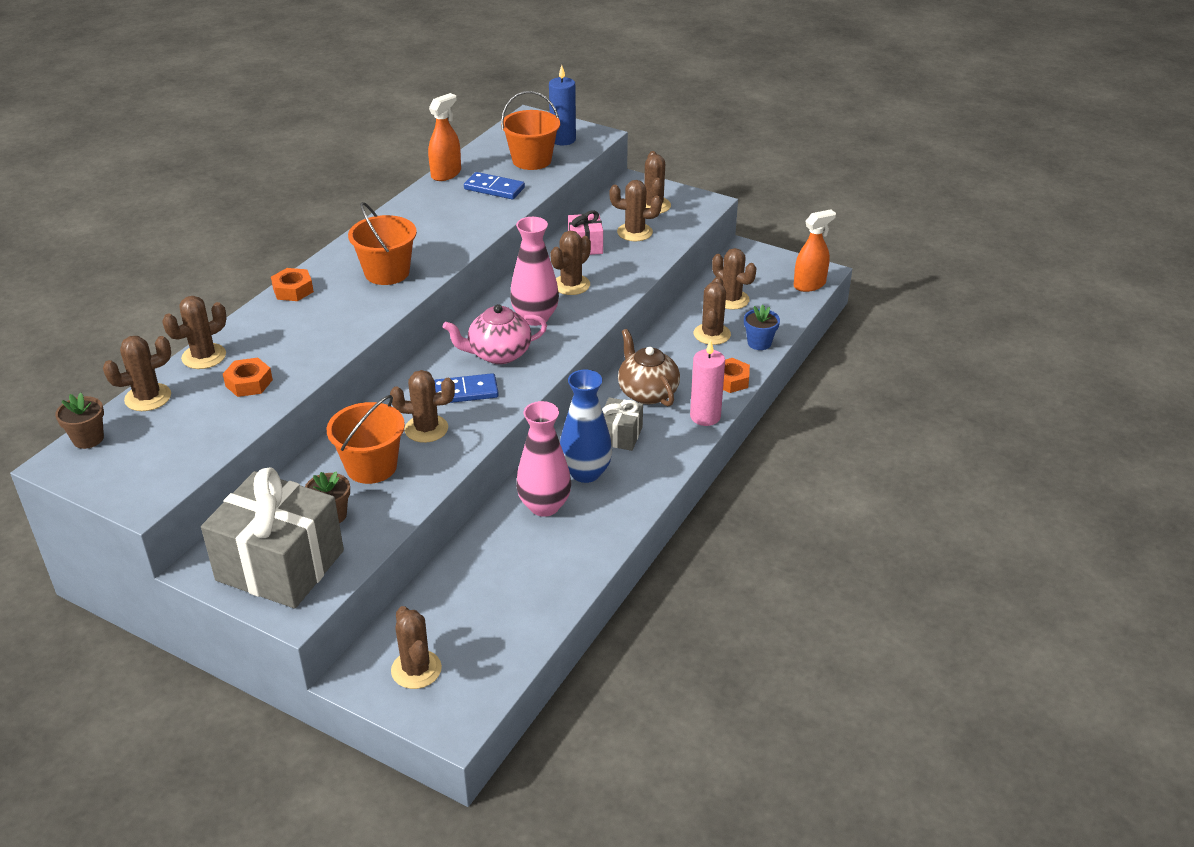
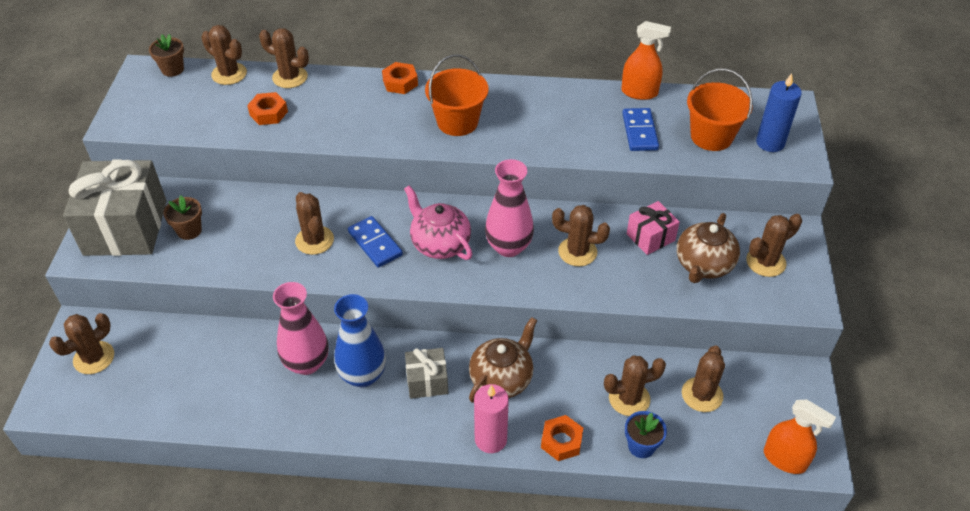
camera: 65 degrees right, 10 degrees up
orange bucket [327,395,405,484] -> none
brown cactus [609,180,662,241] -> brown teapot [677,213,740,283]

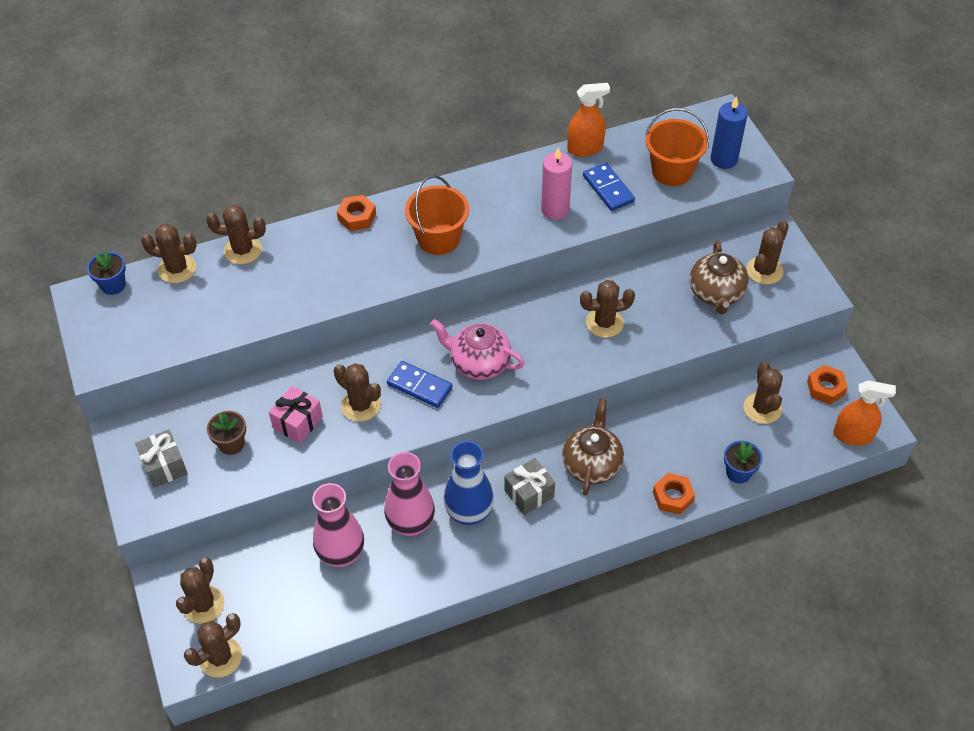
camera: 25 degrees left, 5 degrees up
grey gift [63,159,167,256] -> grey gift [135,429,188,488], size x0.49
brown flower pot [149,34,184,77] -> blue flower pot [87,251,126,295]
orange nut [247,92,288,125] -> orange nut moved to [807,365,848,404]
pink candle [474,384,509,453] -> pink candle moved to [541,147,572,220]
pink vase [485,159,534,257] -> pink vase moved to [312,483,364,567]
brown cactus [604,355,666,416] -> brown cactus moved to [184,613,242,677]
pink gift [627,201,680,255] -> pink gift moved to [269,386,323,443]

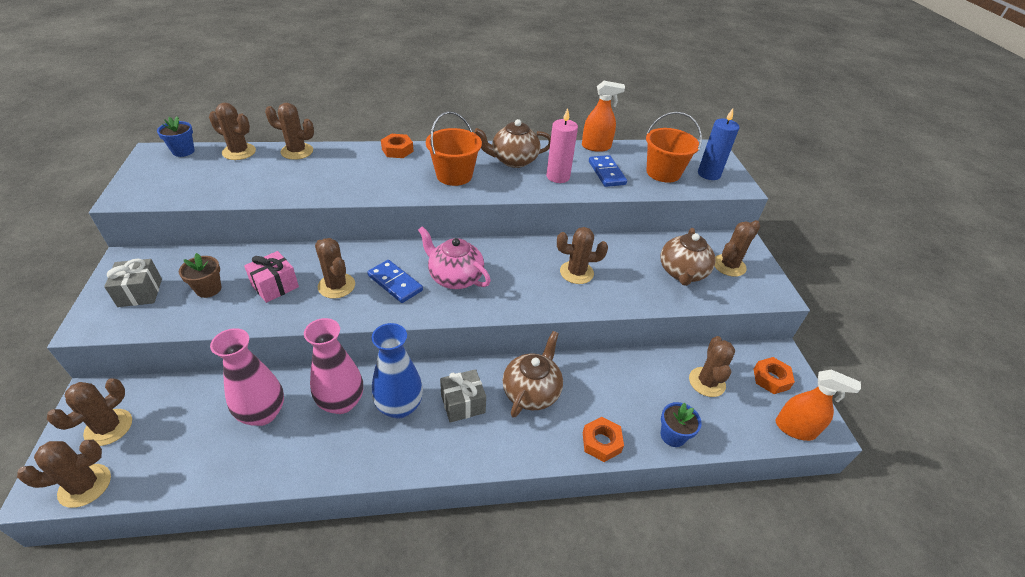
camera: 10 degrees right, 10 degrees down
none -> brown teapot [474,119,551,168]

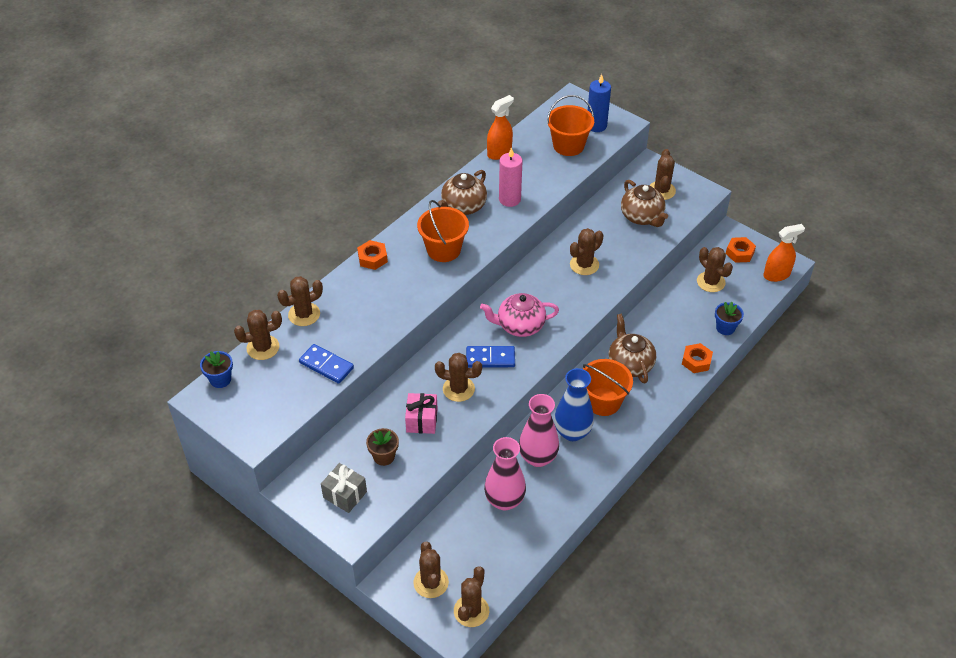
camera: 40 degrees left, 5 degrees up
grey gift [440,369,486,423] -> orange bucket [583,359,633,416]
blue domino [589,155,627,187] -> blue domino moved to [299,344,354,384]

